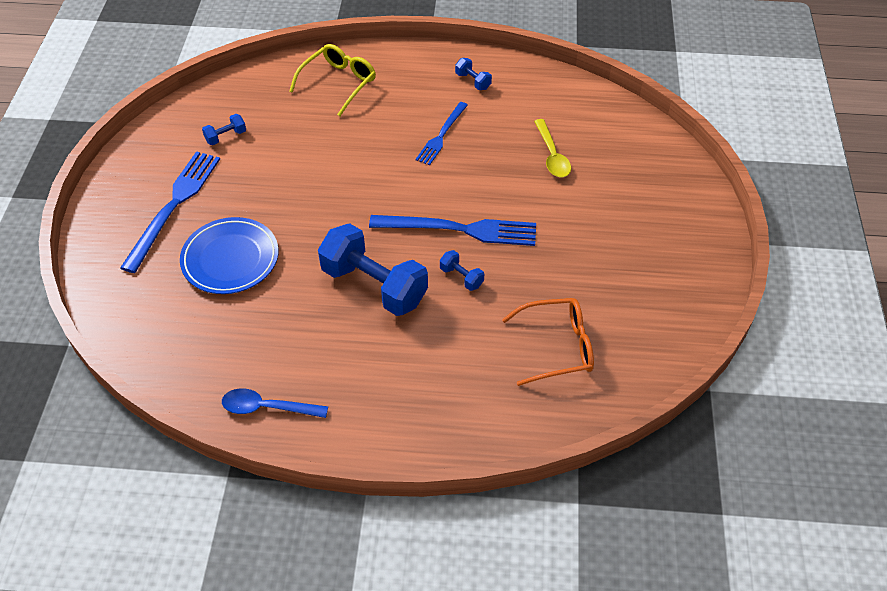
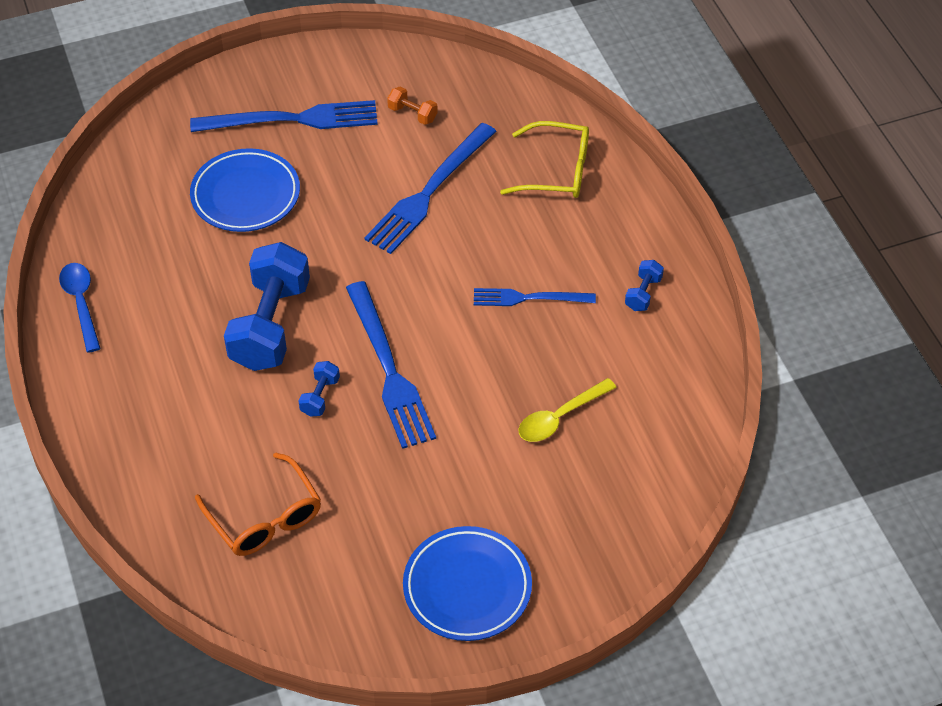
camera: 65 degrees right, 0 degrees up
blue dumbbell [202,114,246,145] -> orange dumbbell [387,87,438,125]
none -> blue fork [364,123,497,254]
none -> blue plate [403,526,532,641]

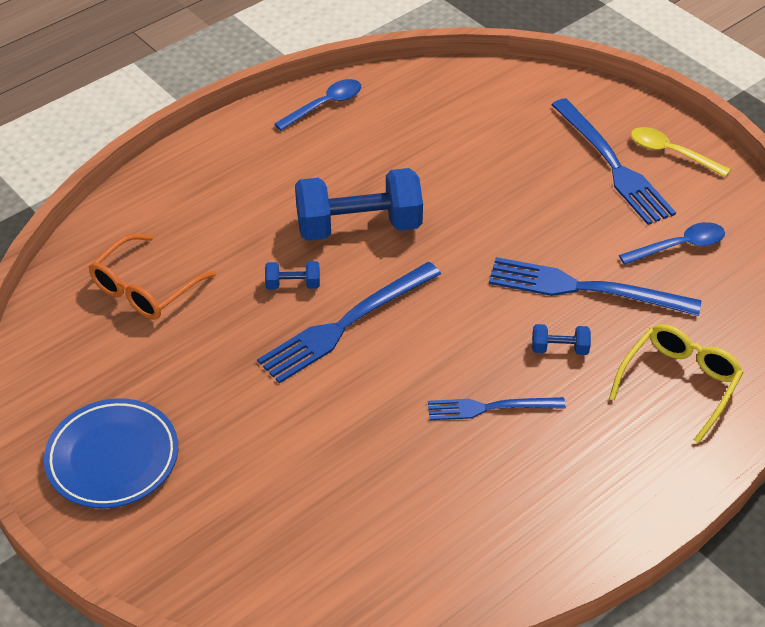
camera: 70 degrees right, 5 degrees down
blue plate [190,148,300,232] -> none
orange dumbbell [387,87,438,125] -> blue spoon [619,222,725,265]
blue fork [474,288,596,306] -> blue fork turned 75 degrees counterclockwise [428,397,566,420]
yellow glasses [500,121,589,198] -> yellow glasses turned 135 degrees counterclockwise [609,324,744,444]
yellow spoon [519,378,617,442] -> yellow spoon moved to [631,127,731,177]
blue dumbbell [625,260,664,311] -> blue dumbbell moved to [532,324,591,355]

